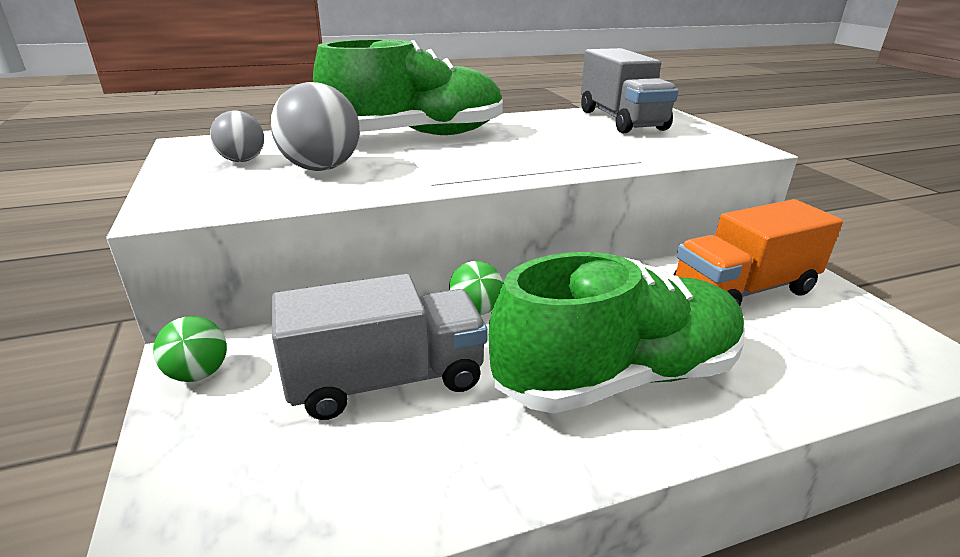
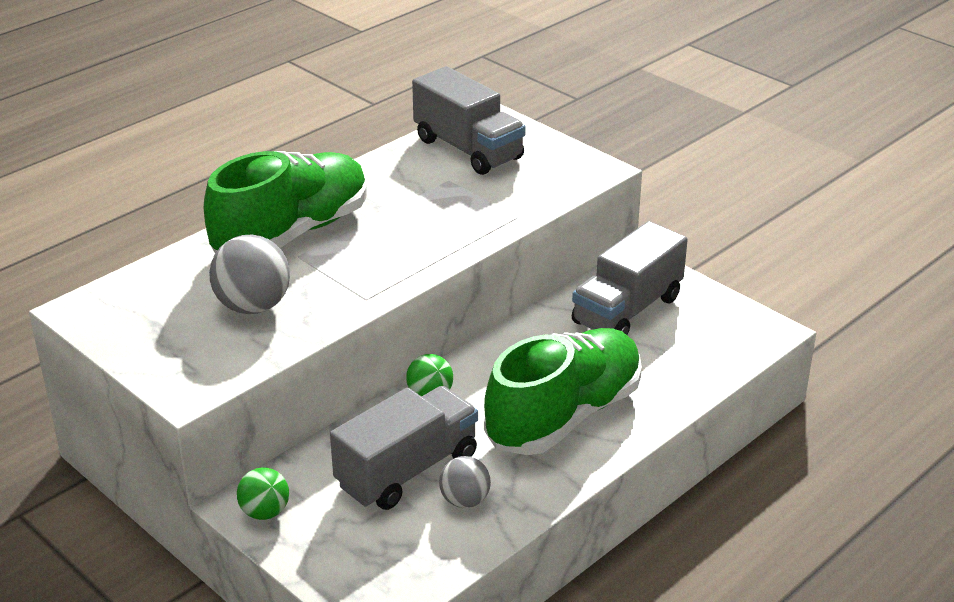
camera: 25 degrees left, 5 degrees up
grey ball [210,110,264,162] -> grey ball moved to [439,456,491,508]
orange truck [674,199,843,306] -> grey truck [572,221,688,335]

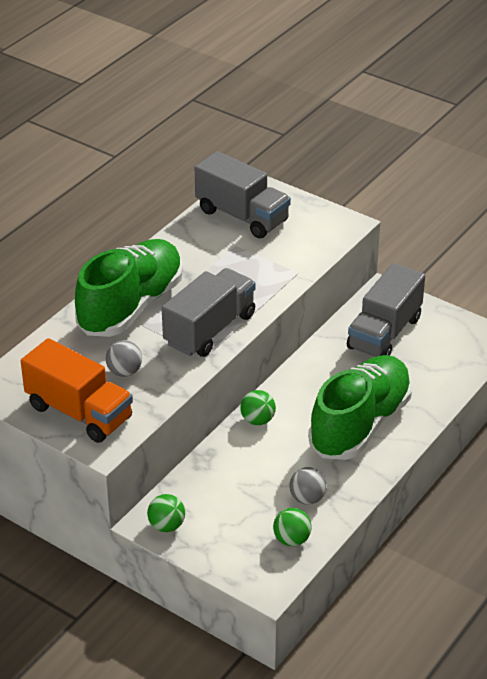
camera: 10 degrees left, 5 degrees up
grey ball [209,235,290,314] -> grey ball [106,340,142,377], size x0.61
grey truck [330,386,478,510] -> grey truck moved to [162,268,256,357]
none -> orange truck [21,338,133,443]
none -> green ball [273,508,311,546]

